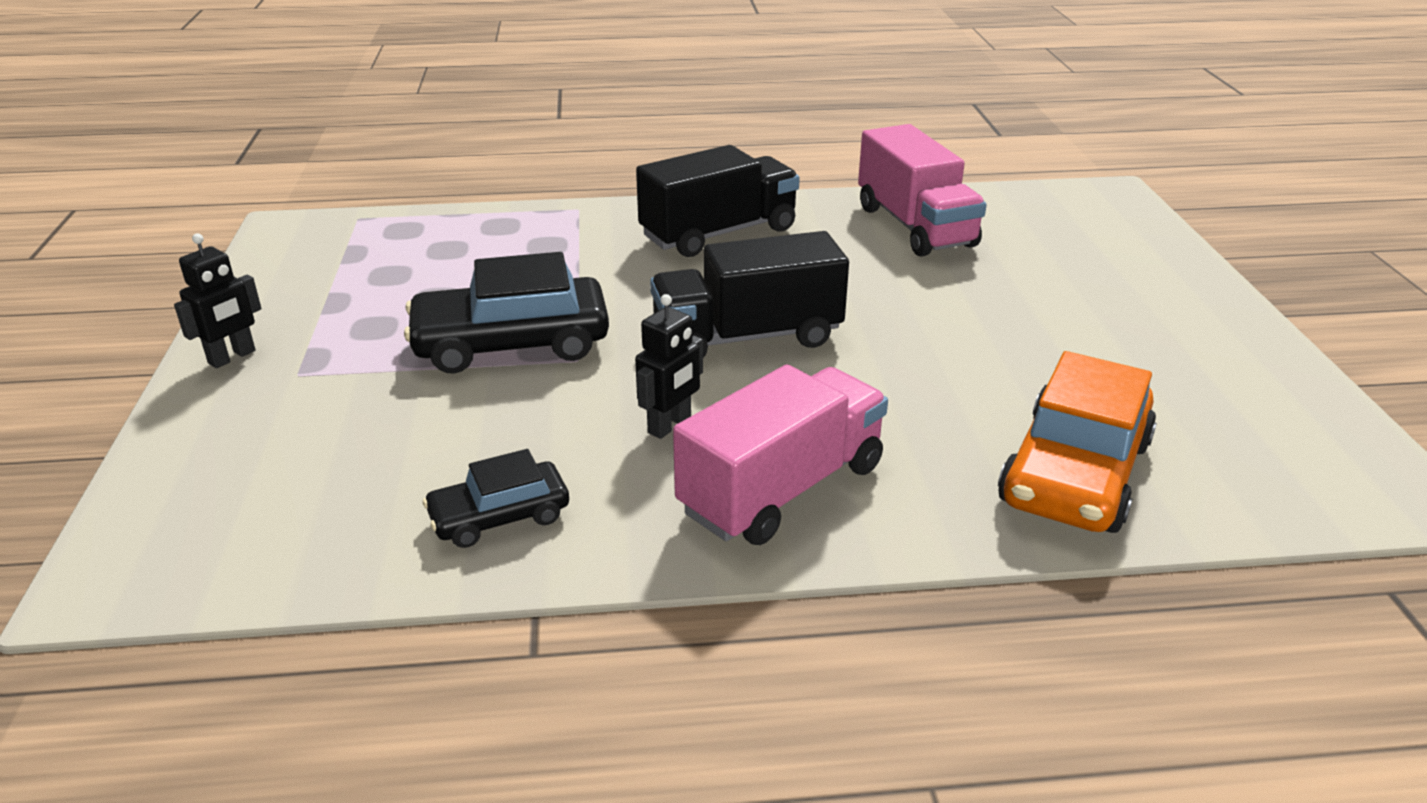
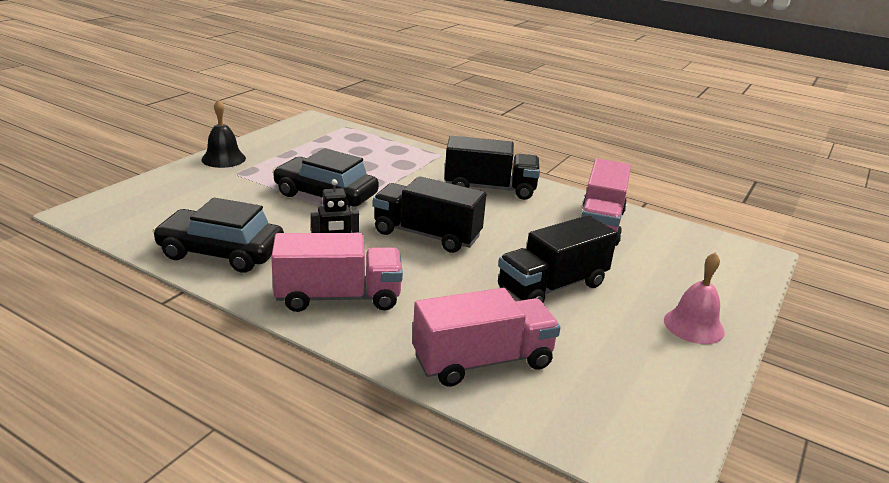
camera: 35 degrees right, 5 degrees down
black robot [174,233,261,368] -> black bell [201,99,246,168]
black car [423,449,569,548] -> black car [153,198,284,273], size x1.77
orange car [998,351,1157,533] -> pink truck [412,288,561,387]
none -> black truck [498,215,618,303]
none -> pink bell [664,252,725,344]

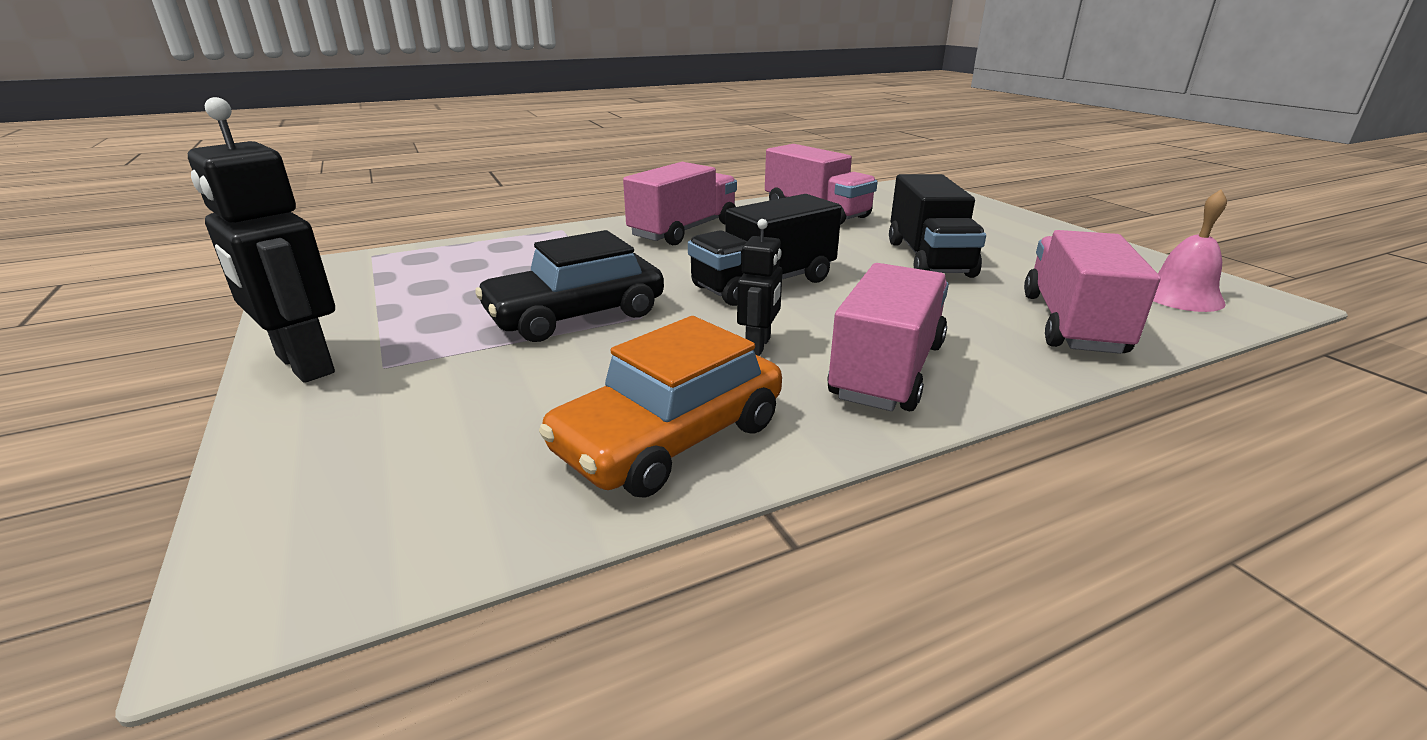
camera: 55 degrees left, 0 degrees up
black car [153,198,284,273] -> orange car [539,316,782,498]
black bell [201,99,246,168] -> black robot [188,97,335,383]
black truck [444,136,540,200] -> pink truck [623,162,737,245]
pink bell [664,252,725,344] -> pink bell moved to [1153,190,1227,312]

